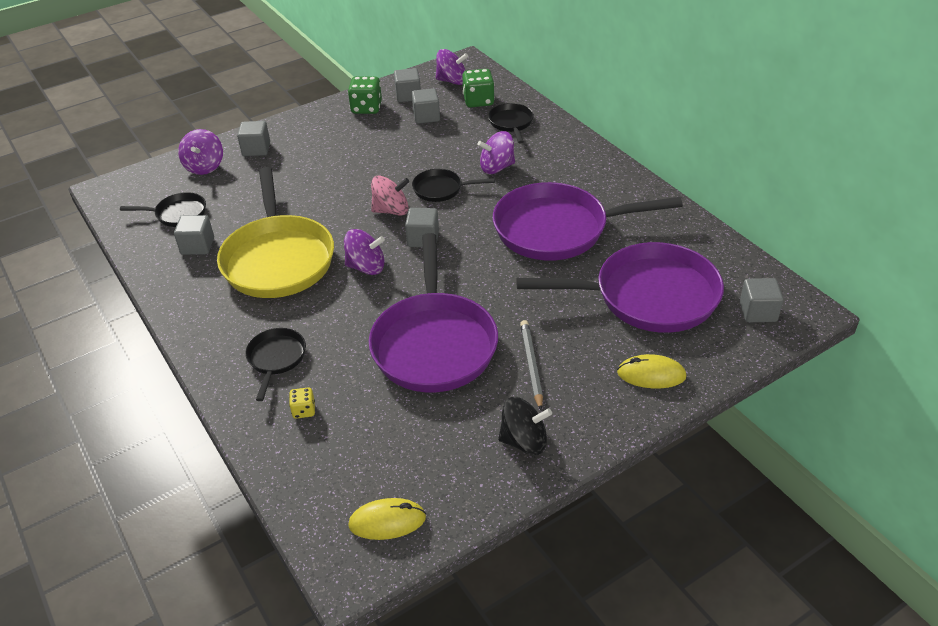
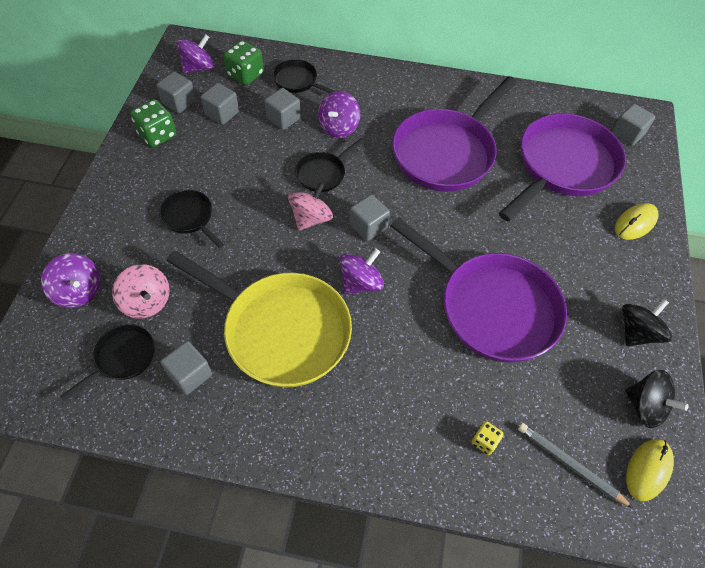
camera: 50 degrees left, 15 degrees up
grey cube [237,121,270,156] -> grey cube moved to [264,88,301,130]
black pan [245,328,306,401] -> black pan moved to [159,190,224,248]
grey pencil [520,320,543,410] -> grey pencil moved to [518,423,633,508]
none -> pink spinning top [112,264,170,319]
none -> black spinning top [625,370,689,428]

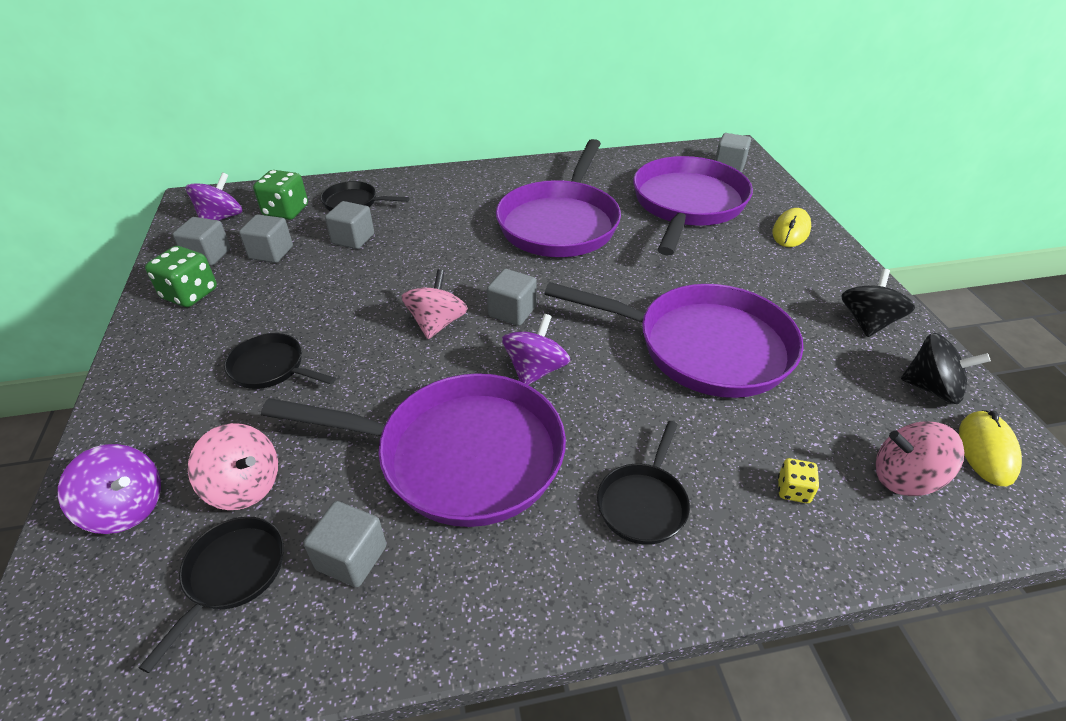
camera: 20 degrees left, 15 degrees down
yellow pan [167,251,352,388] -> purple pan [261,373,566,527]
black pan [295,138,364,192] -> black pan moved to [597,421,690,545]
purple spinning top [318,91,360,138] -> none
grey pencil [518,423,633,508] -> pink spinning top [876,421,964,496]

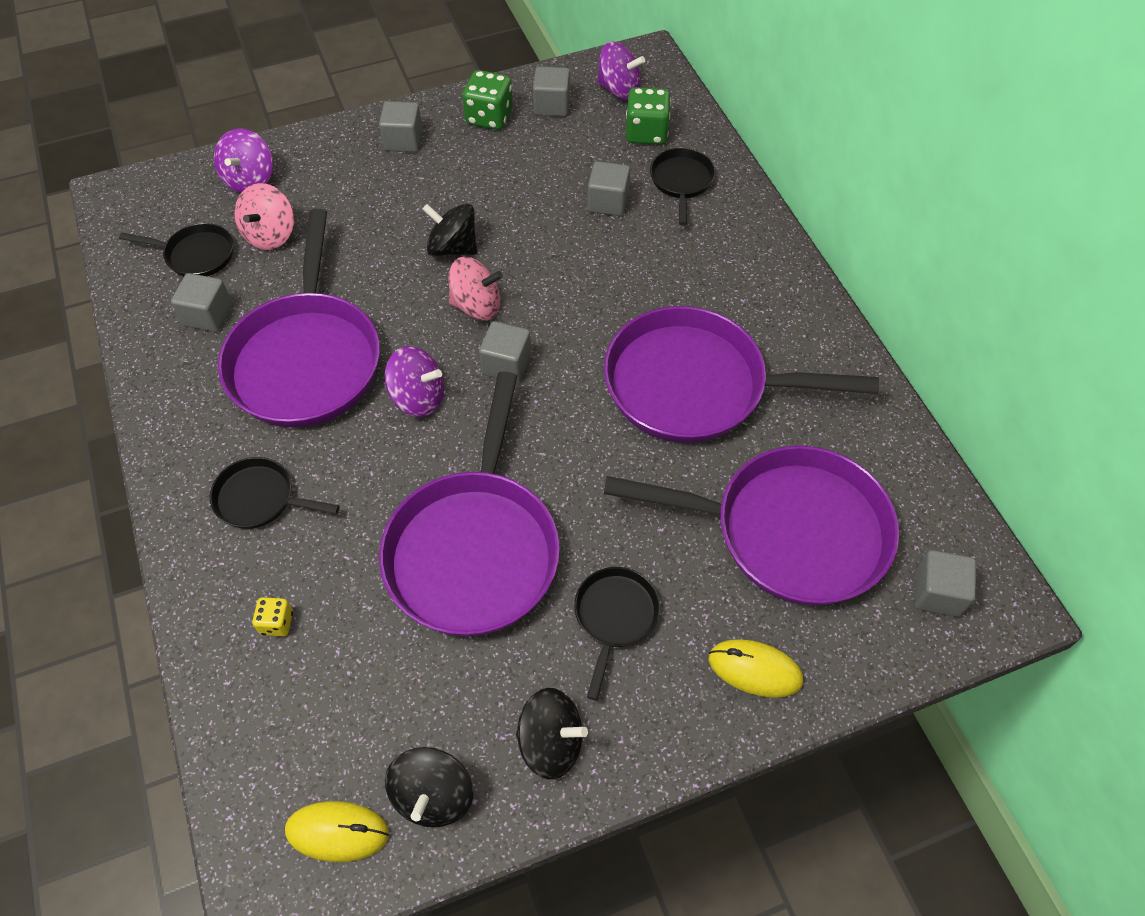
camera: 80 degrees right, 15 degrees up
black pan [224,333,336,389] -> black pan moved to [574,567,660,700]
grey cube [239,214,293,263] -> grey cube moved to [379,101,423,152]
pink spinning top [876,421,964,496] -> none
none -> black spinning top [422,204,477,256]

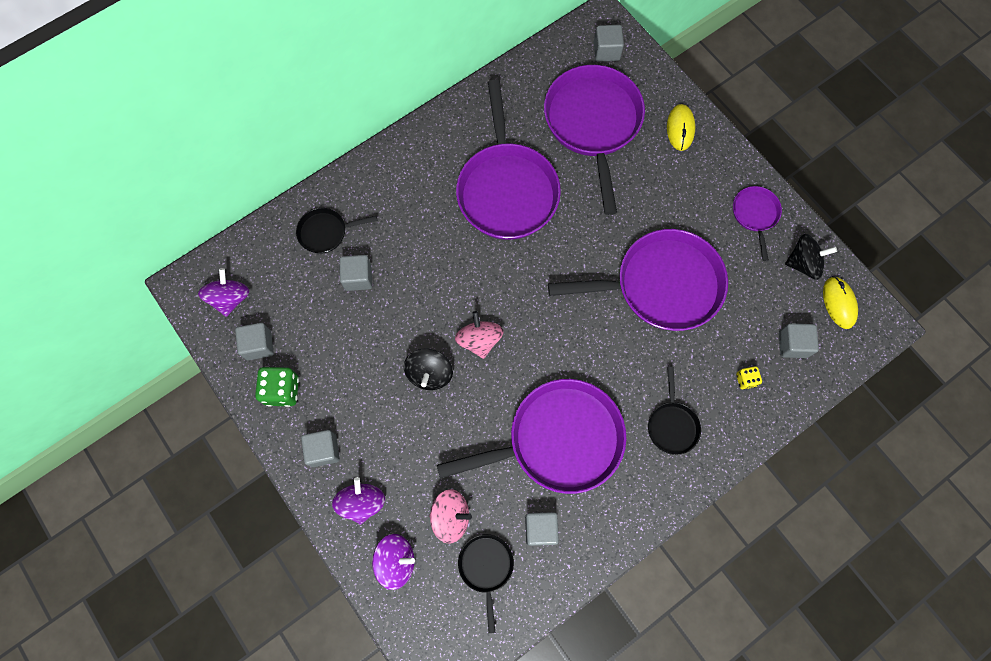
camera: 105 degrees left, 15 degrees up
purple spinning top [385,346,444,417] -> purple spinning top moved to [332,477,385,525]
grey cube [479,321,531,383] -> grey cube moved to [779,323,819,358]
black spinning top [516,688,588,779] -> purple pan [733,186,782,261]
black pan [574,567,660,700] -> none
green dice [626,87,671,145] -> none

